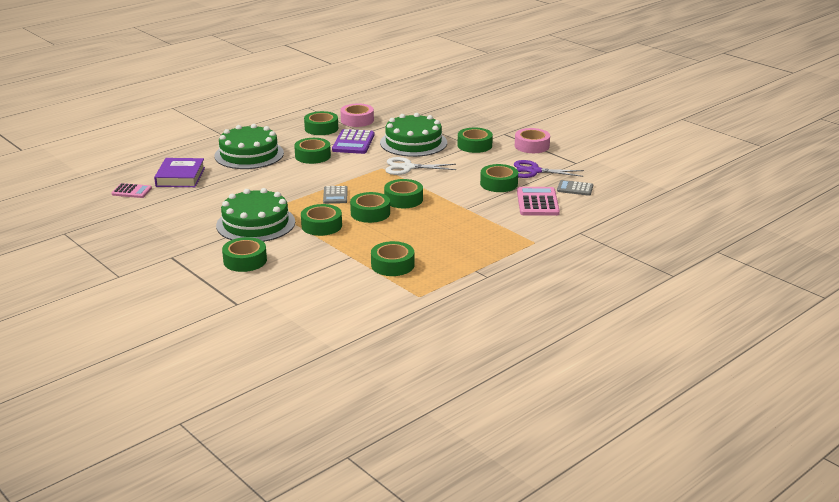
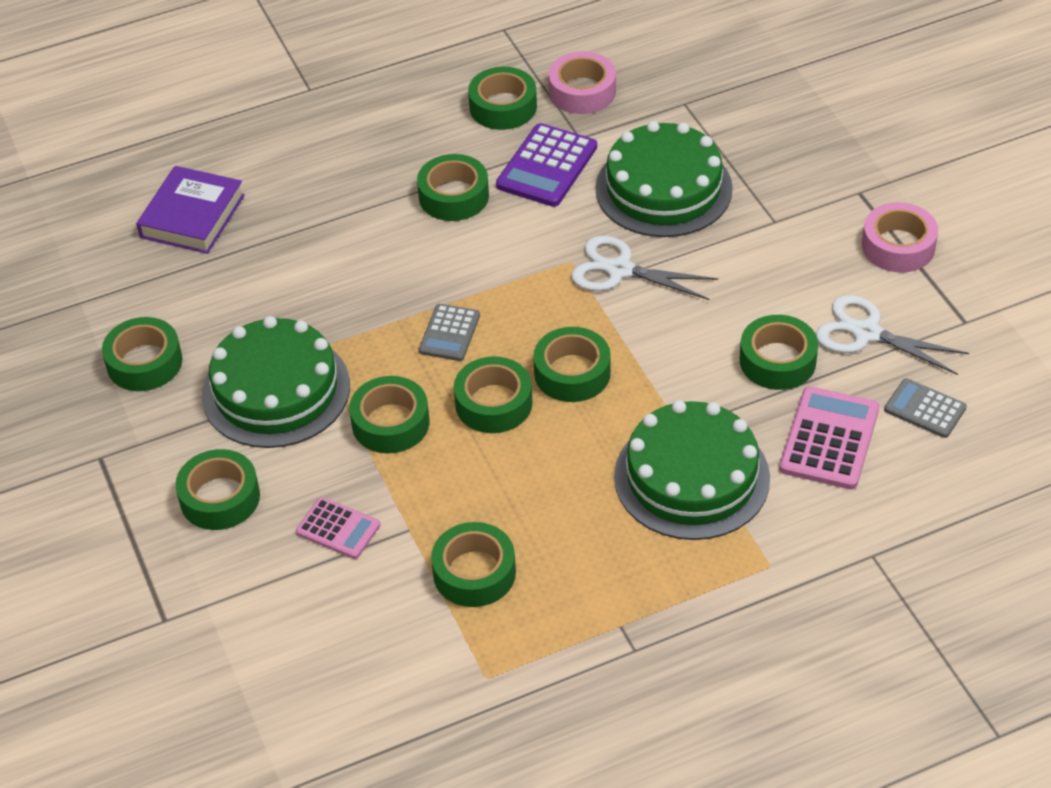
camera: 20 degrees right, 20 degrees up
pink calculator [111,183,152,198] -> pink calculator moved to [296,497,380,559]
green cake [214,124,284,169] -> green cake moved to [614,400,770,540]
green tape [458,128,493,153] -> green tape moved to [102,317,182,391]
purple scissors [514,160,584,178] -> white scissors [816,295,969,375]

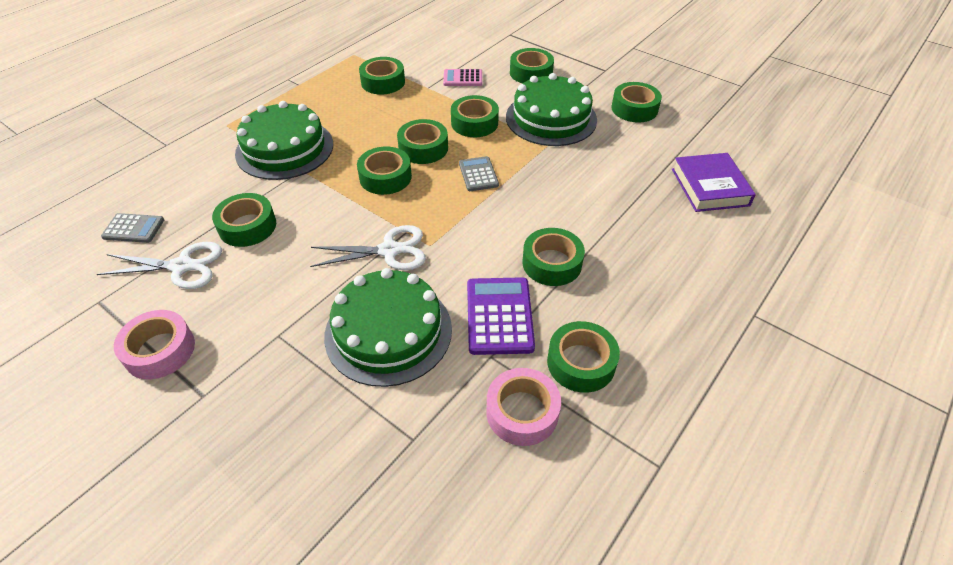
camera: 150 degrees right, 0 degrees up
pink calculator [779,386,879,489] -> none

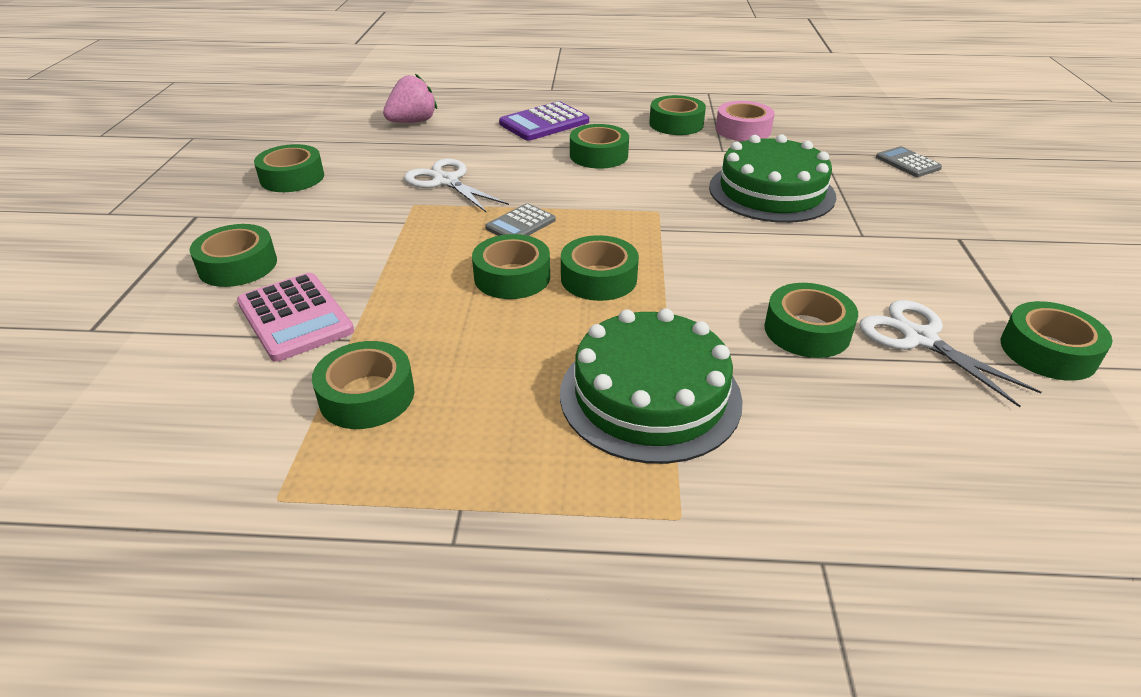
camera: 125 degrees left, 10 degrees down
grey calculator [101,213,164,243] -> grey calculator moved to [876,146,942,177]
pink tape [114,310,195,379] -> none
white scissors [310,225,426,270] -> white scissors moved to [404,159,509,213]
pink calculator [443,69,482,86] -> pink calculator [237,273,354,362], size x1.61
green tape [451,95,499,137] -> green tape moved to [1001,301,1113,381]
purple calculator [467,277,535,355] -> purple calculator moved to [499,101,589,141]
green cake [506,73,597,146] -> none
purple book [672,153,756,212] -> pink strawberry [383,74,437,123]

